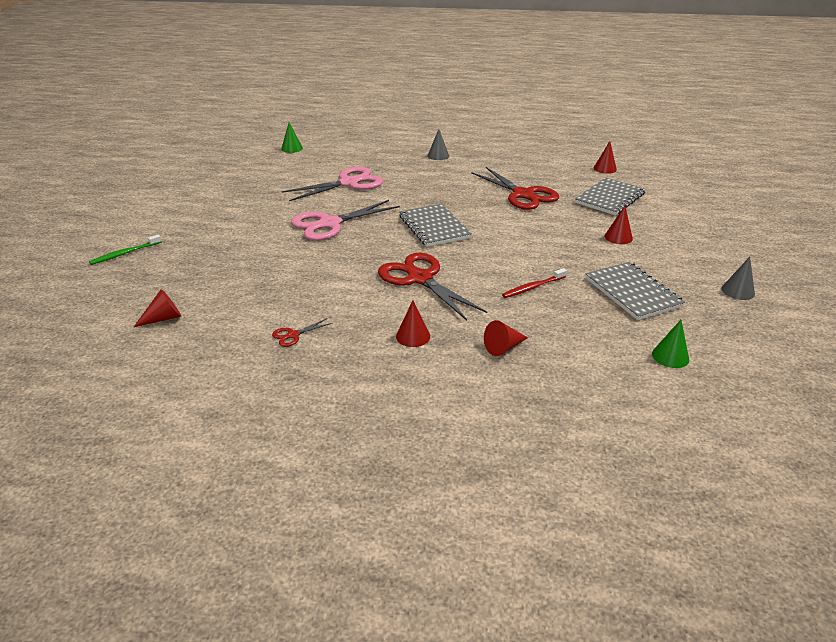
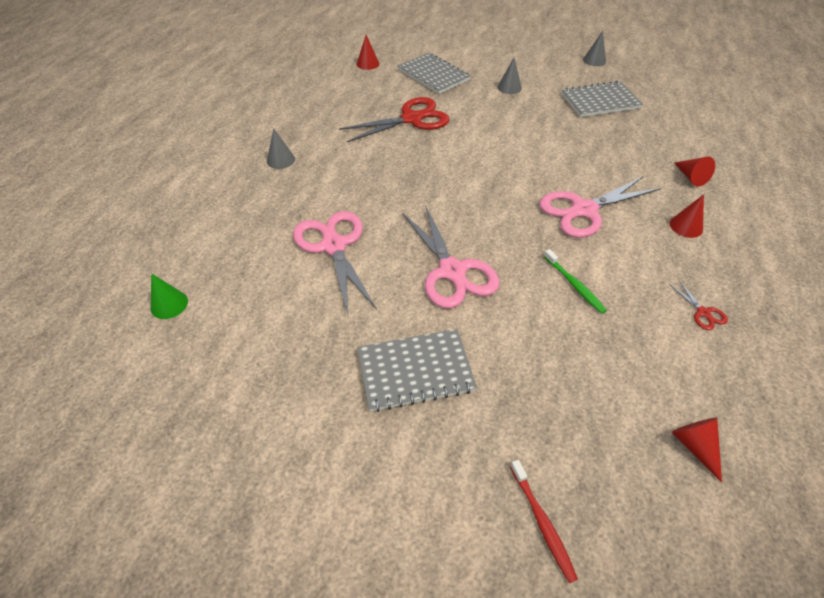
camera: 80 degrees left, 15 degrees up
green toothbrush [89,234,162,265] -> green toothbrush moved to [544,249,607,314]
red scissors [378,253,487,321] -> pink scissors [539,176,661,238]
grey notebook [399,204,472,247] -> grey notebook moved to [357,329,477,412]
red toothbrush [502,268,567,298] -> red toothbrush moved to [510,460,578,583]
red cone [605,206,633,244] -> grey cone [497,58,522,94]
green cone [652,320,689,368] -> none

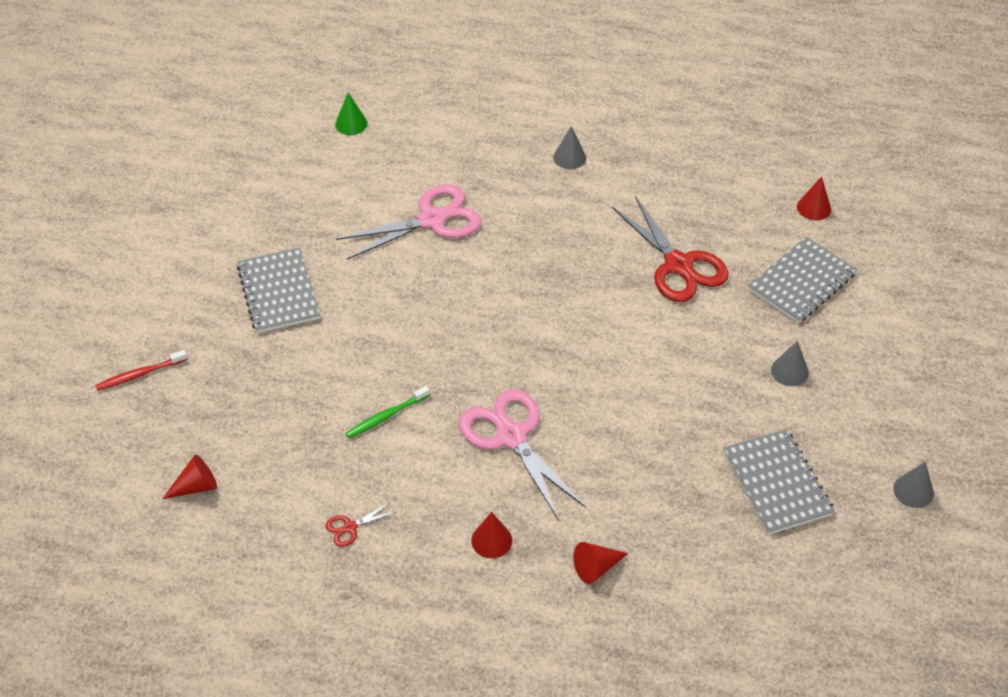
camera: 85 degrees right, 0 degrees up
pink scissors [402,205,500,308] -> none

